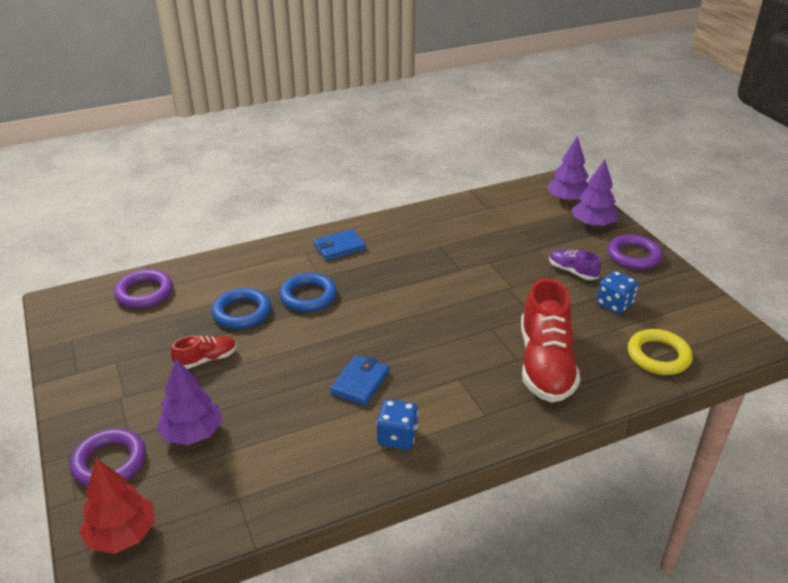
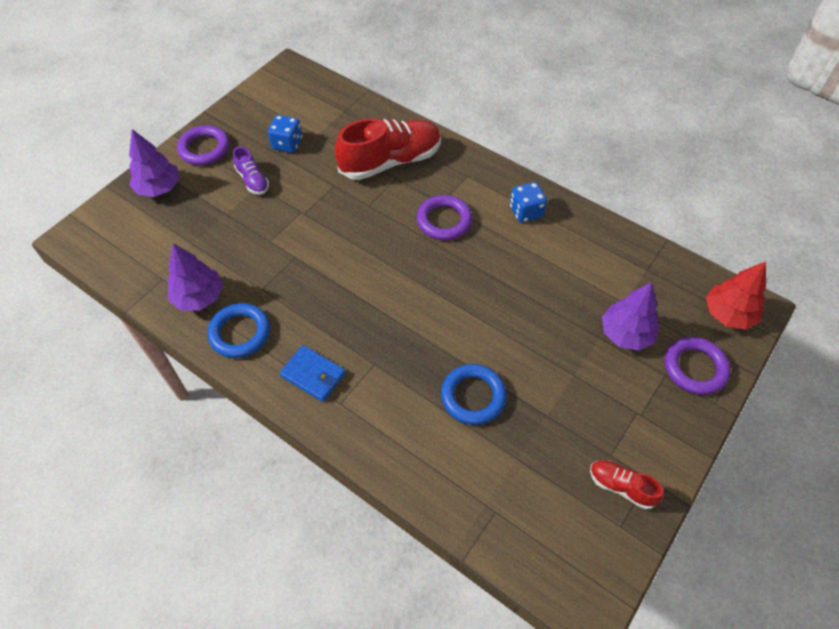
camera: 120 degrees left, 20 degrees up
purple ring [114,269,173,308] -> purple ring moved to [417,195,472,240]
red shoe [171,336,237,369] -> red shoe moved to [590,460,664,509]
blue ring [280,273,337,312] -> blue ring moved to [207,303,270,358]
blue wallet [330,355,390,406] -> none
purple tree [547,136,589,202] -> purple tree moved to [167,243,223,311]
purple shoe [549,249,601,280] -> purple shoe turned 45 degrees counterclockwise [233,147,269,195]
yellow ring [628,329,693,375] -> none

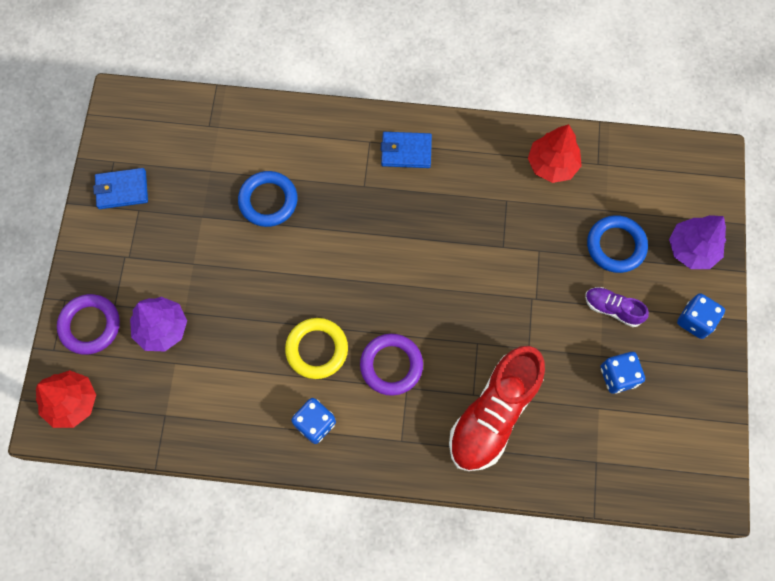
camera: 150 degrees right, 15 degrees up
purple tree [167,243,223,311] -> red tree [528,124,582,183]
purple ring [177,125,230,165] -> blue dice [677,293,725,339]
blue ring [207,303,270,358] -> blue ring moved to [587,215,648,273]
red shoe [590,460,664,509] -> blue wallet [93,168,148,209]
none -> yellow ring [285,318,348,379]

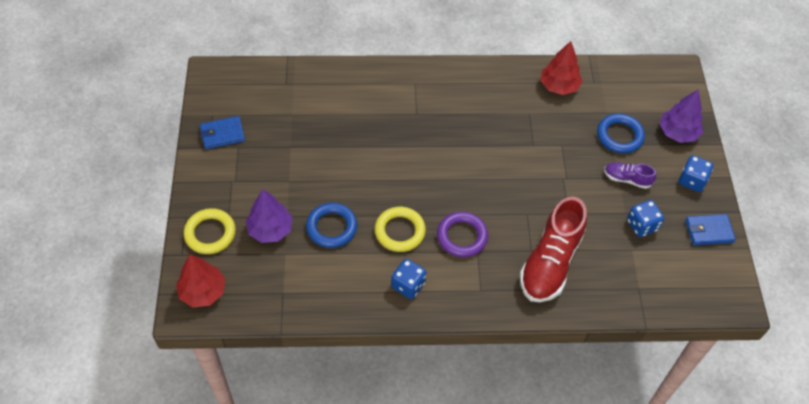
camera: 10 degrees left, 15 degrees down
purple ring [57,294,120,355] -> yellow ring [184,208,236,254]
blue ring [238,171,297,227] -> blue ring moved to [306,203,357,248]
blue wallet [381,132,432,168] -> blue wallet moved to [685,214,736,246]

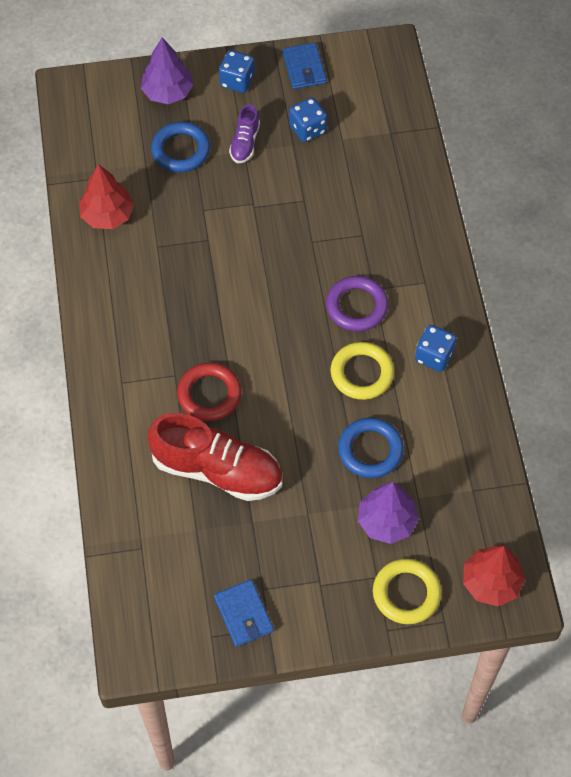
camera: 95 degrees left, 5 degrees up
red shoe [520,196,587,302] -> red shoe moved to [147,413,282,501]
none -> red ring [177,363,241,421]

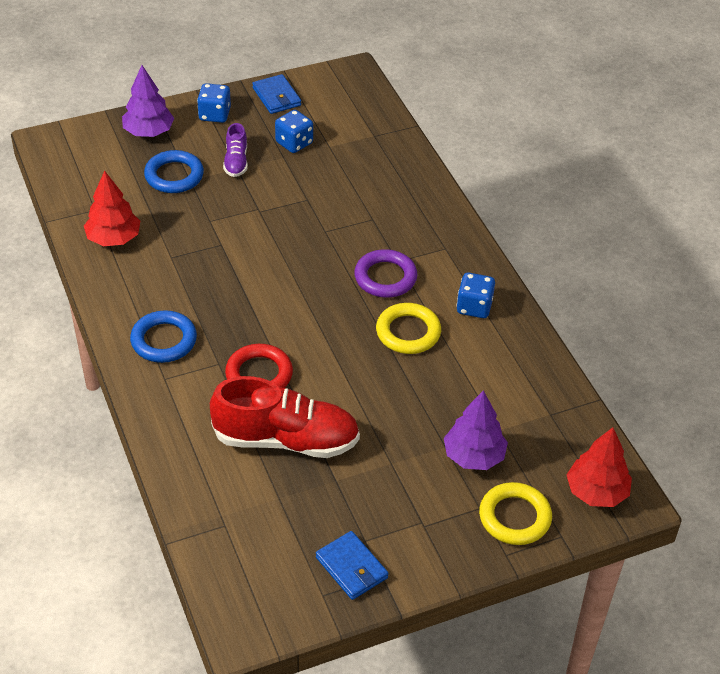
camera: 15 degrees left, 15 degrees down
blue ring [338,418,404,478] -> blue ring moved to [130,310,197,363]

